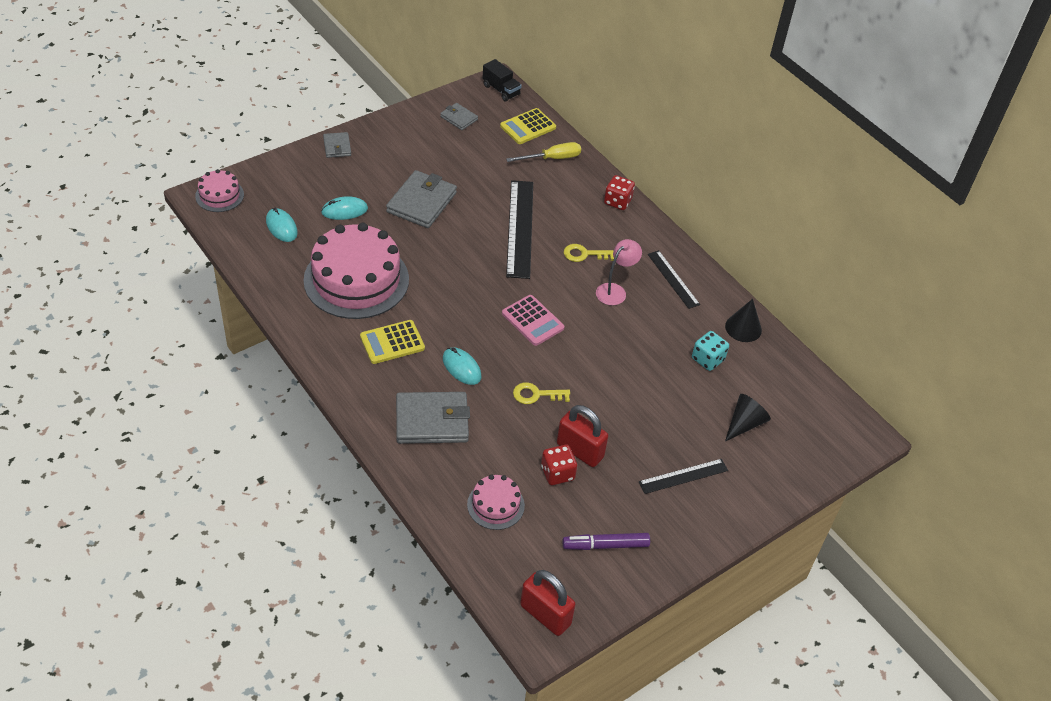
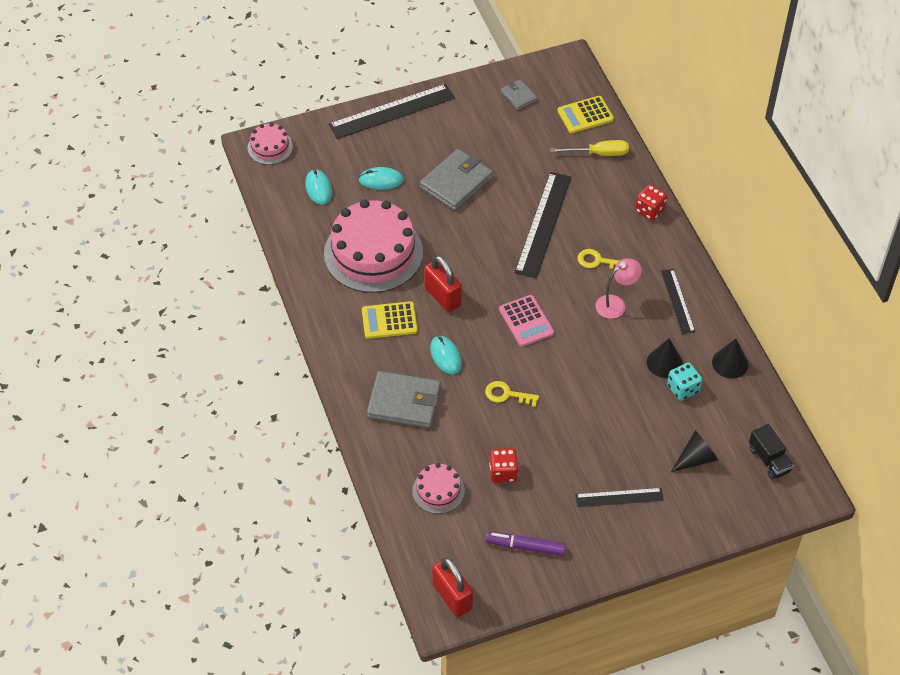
camera: 20 degrees right, 5 degrees up
grey wallet [323,132,351,158] -> black ruler [329,84,455,139]
black truck [482,59,522,101] -> black truck moved to [749,424,794,480]
red padlock [557,405,608,467] -> red padlock moved to [424,255,462,312]
none -> black cone [647,338,683,378]

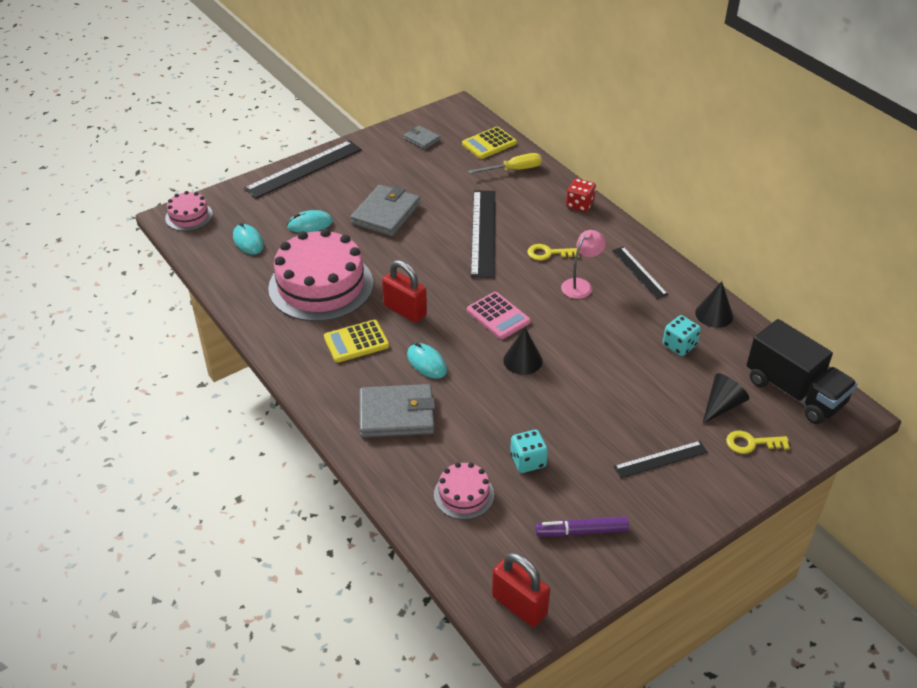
camera: 15 degrees left, 10 degrees down
yellow key [485,381,539,407] -> yellow key moved to [726,431,790,454]
red dice [489,448,518,483] -> turquoise dice [510,430,548,473]
black cone [647,338,683,378] -> black cone moved to [503,327,543,375]
black truck [749,424,794,480] -> black truck [746,319,857,424], size x1.88

